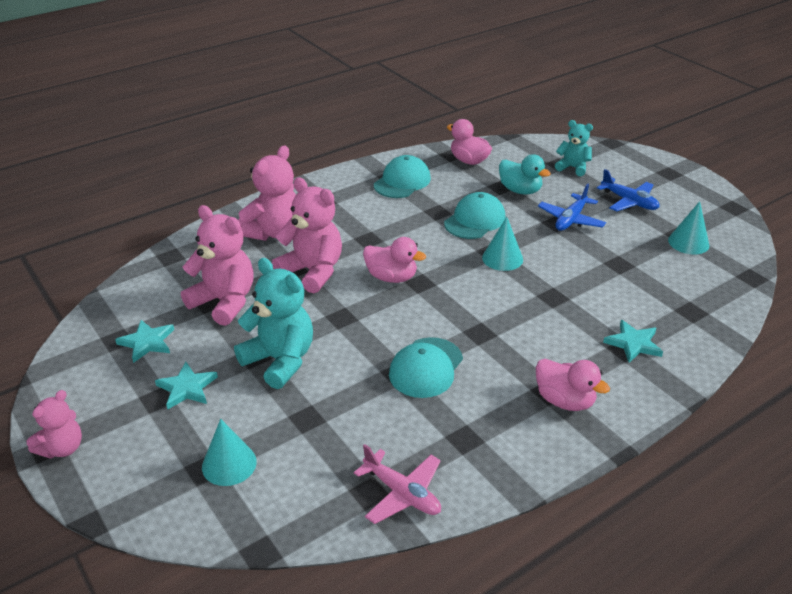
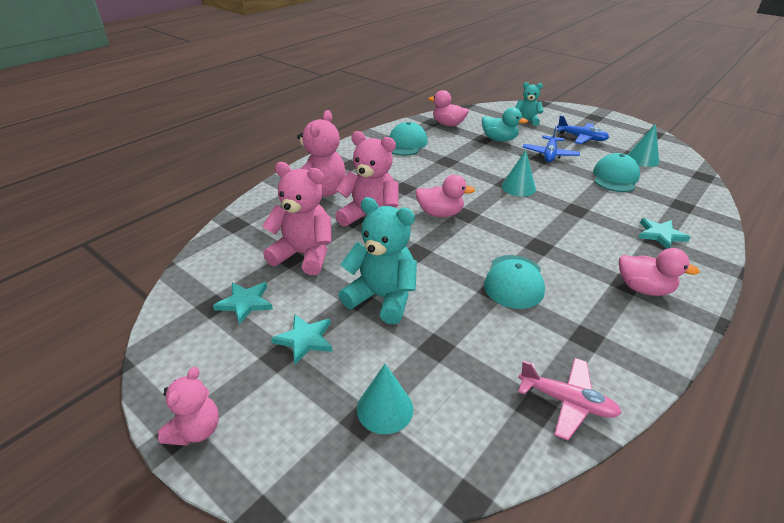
camera: 15 degrees left, 0 degrees up
turquoise cap [444,192,506,239] -> turquoise cap moved to [593,153,640,192]

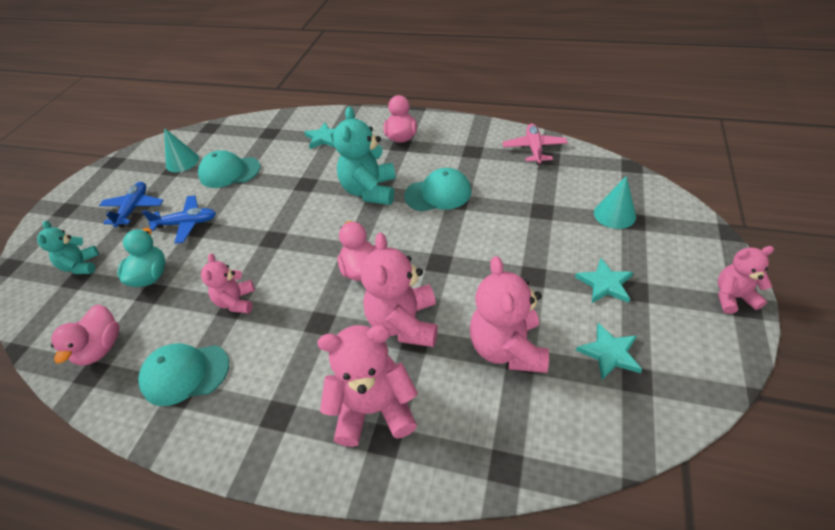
camera: 110 degrees left, 10 degrees up
turquoise teddy bear [339,197,417,324] -> turquoise teddy bear moved to [333,107,396,205]
turquoise cone [502,150,536,197] -> none
none -> pink teddy bear [201,253,255,313]

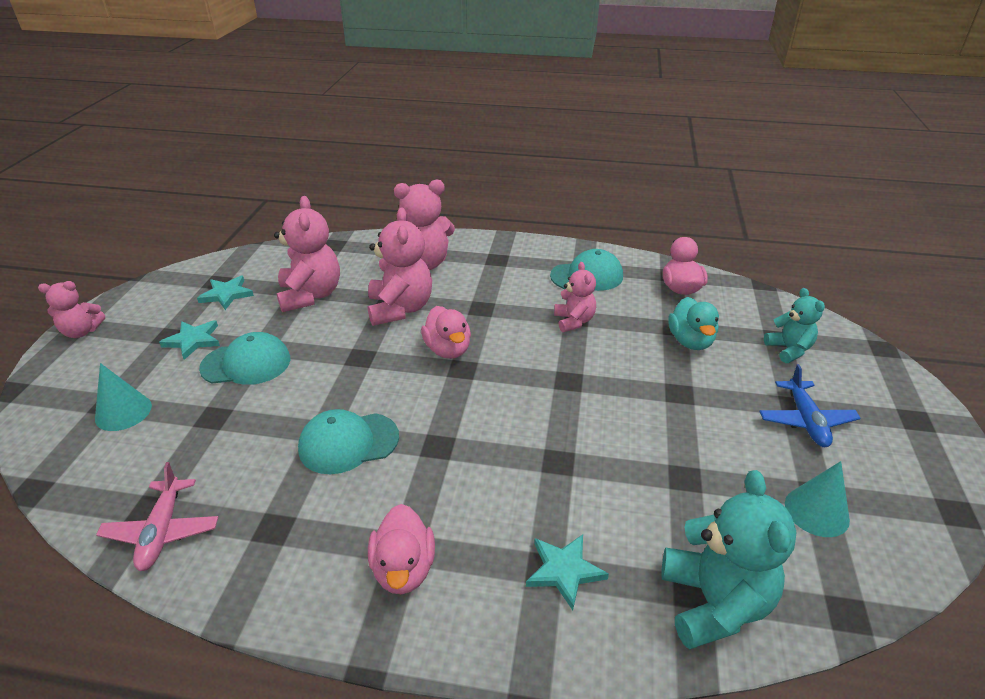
camera: 170 degrees right, 10 degrees down
blue plane [142,195,216,244] -> none
turquoise cap [198,151,260,188] -> turquoise cap moved to [199,332,290,385]
turquoise teddy bear [333,107,396,205] -> turquoise teddy bear moved to [661,470,796,650]

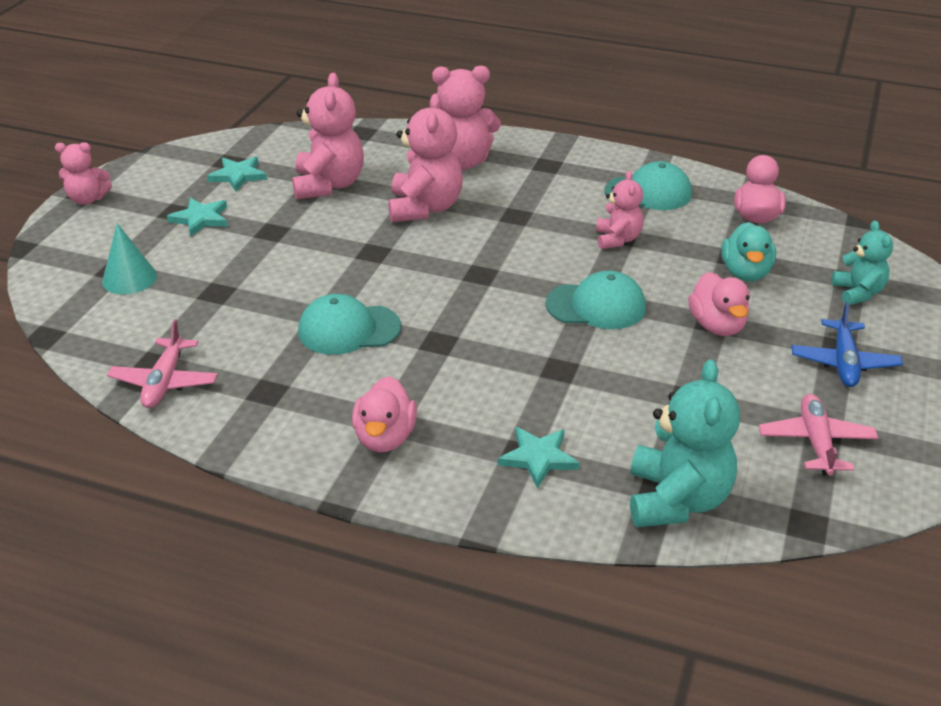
camera: 10 degrees right, 0 degrees up
turquoise cap [199,332,290,385] -> turquoise cap moved to [545,271,646,329]
pink duck [421,306,471,359] -> pink duck moved to [688,272,750,336]
turquoise cone [785,461,850,537] -> pink plane [759,394,878,476]

